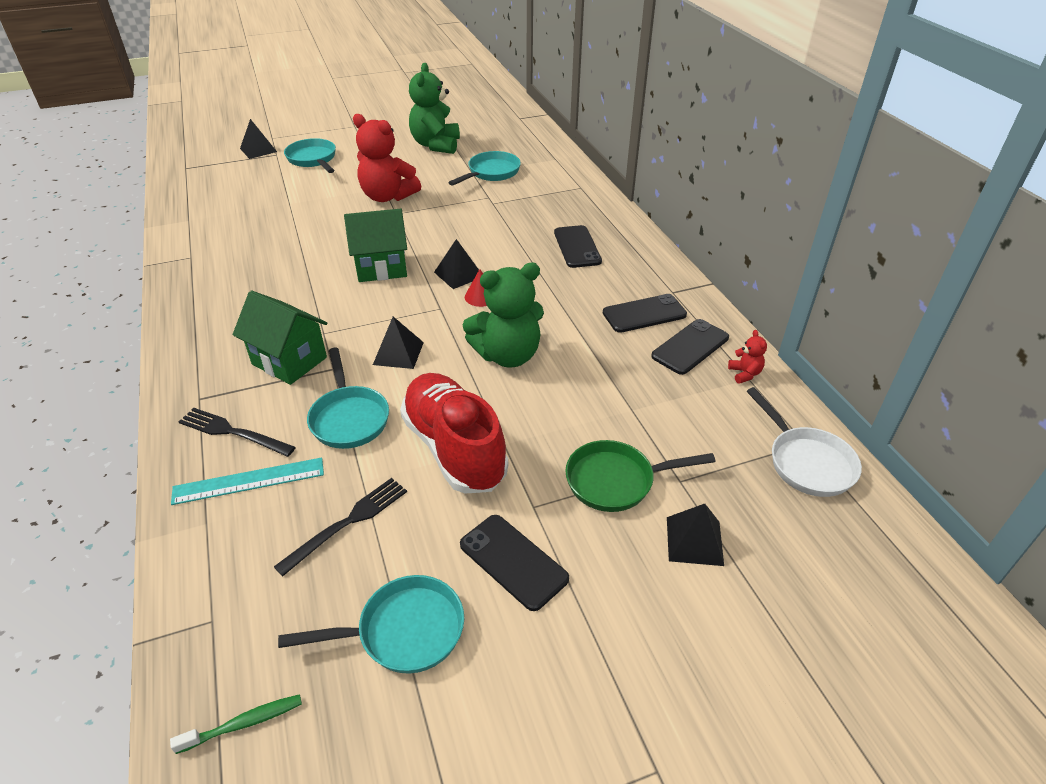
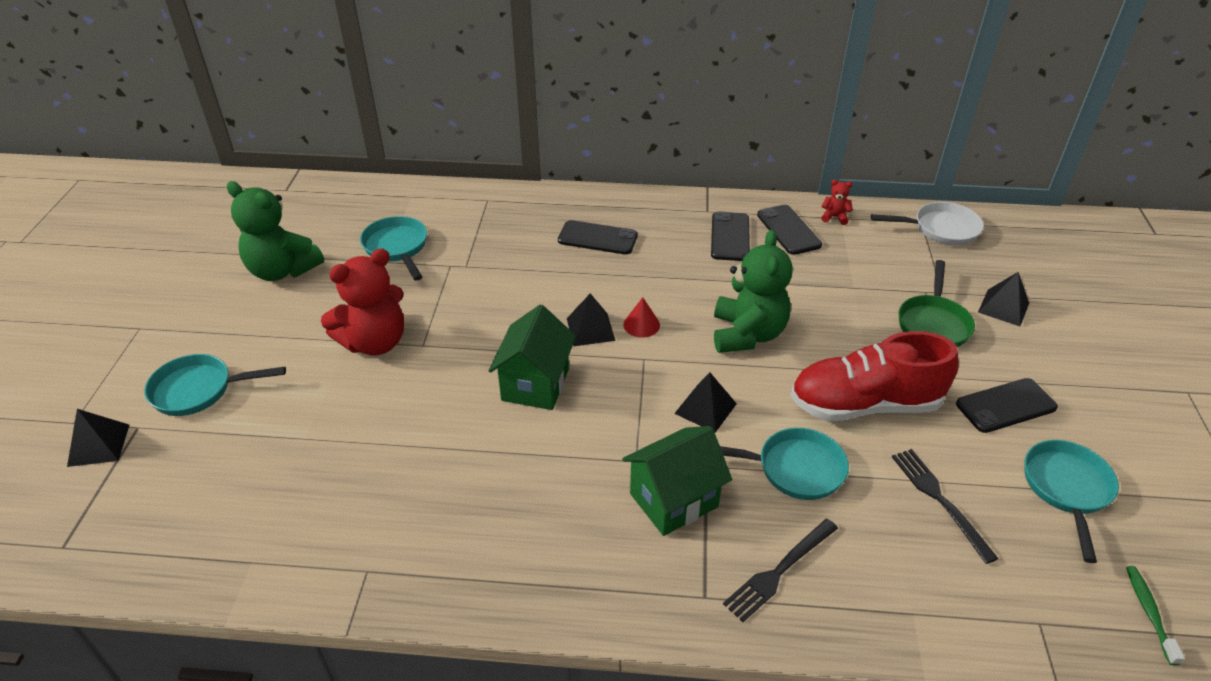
camera: 65 degrees left, 0 degrees up
turquoise ruler [171,458,324,505] -> none

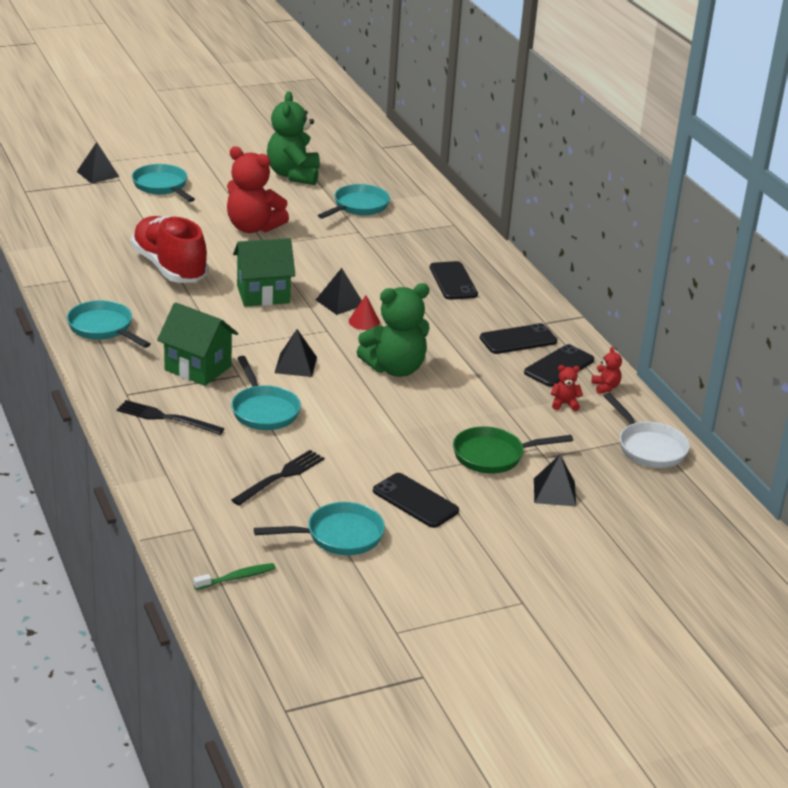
camera: 60 degrees right, 10 degrees down
red shoe [791,331,959,421] -> red shoe moved to [131,216,208,283]
none -> turquoise pan [67,300,151,348]
none -> red teddy bear [551,365,583,411]

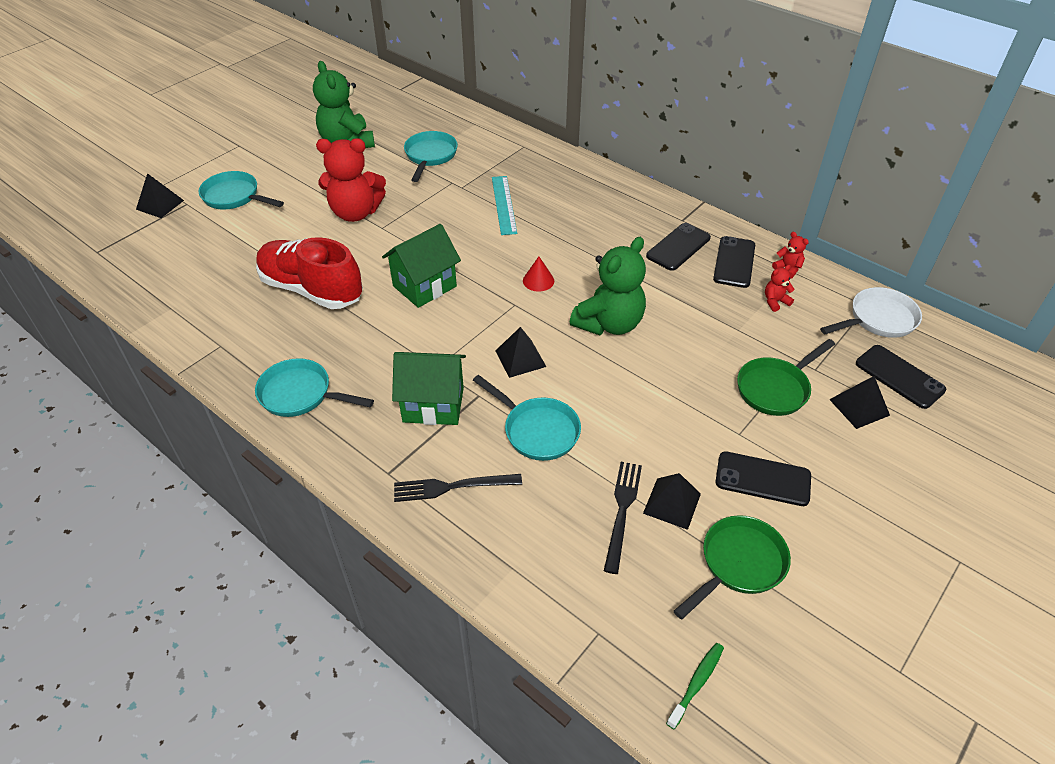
camera: 25 degrees left, 15 degrees up
turquoise pan [254,502,385,555] -> green pan [674,515,791,619]
black pyramid [316,268,362,315] -> black pyramid moved to [643,473,701,530]
black phone [430,261,478,300] -> black phone moved to [856,345,946,409]
white pan [603,393,690,468] -> white pan turned 60 degrees counterclockwise [820,287,922,338]
none -> turquoise ruler [492,176,517,235]

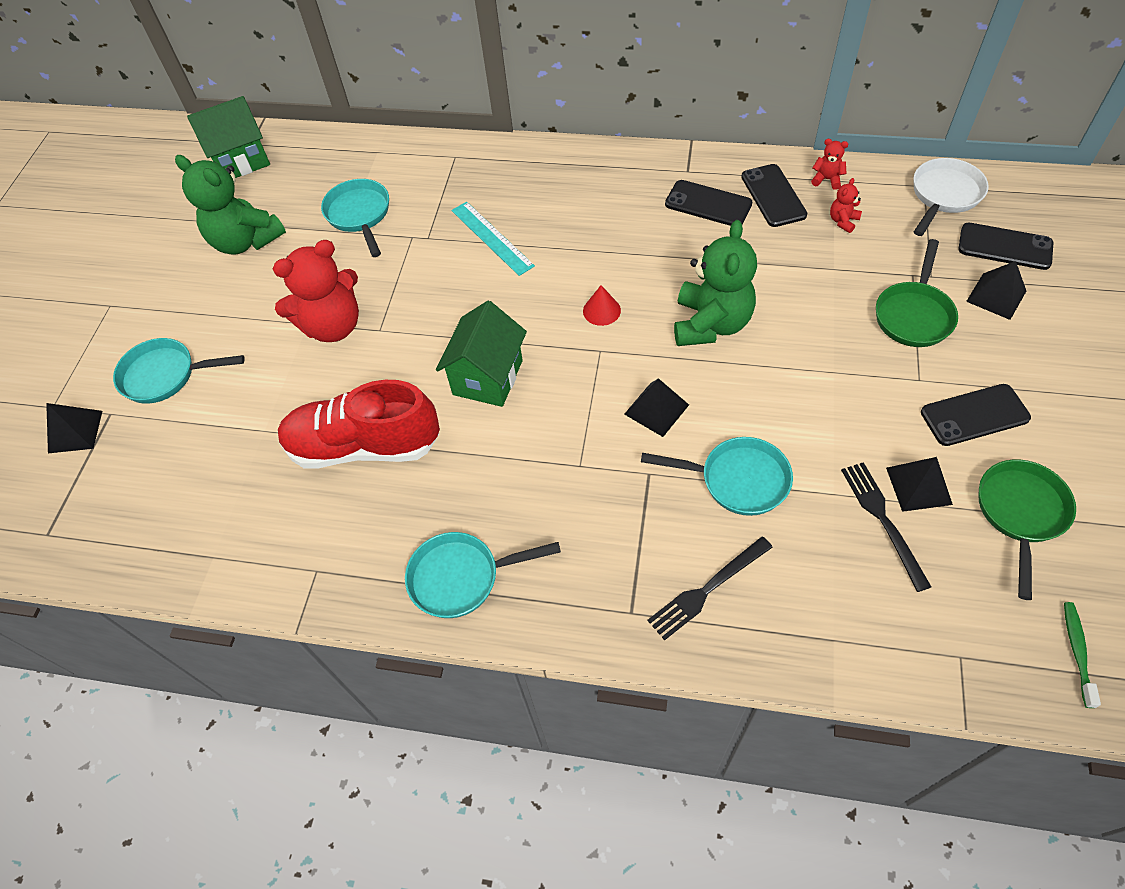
camera: 25 degrees left, 10 degrees up
green house [392,352,466,425] -> green house moved to [187,96,270,178]
black phone [646,223,711,271] -> black phone turned 75 degrees counterclockwise [665,180,752,226]

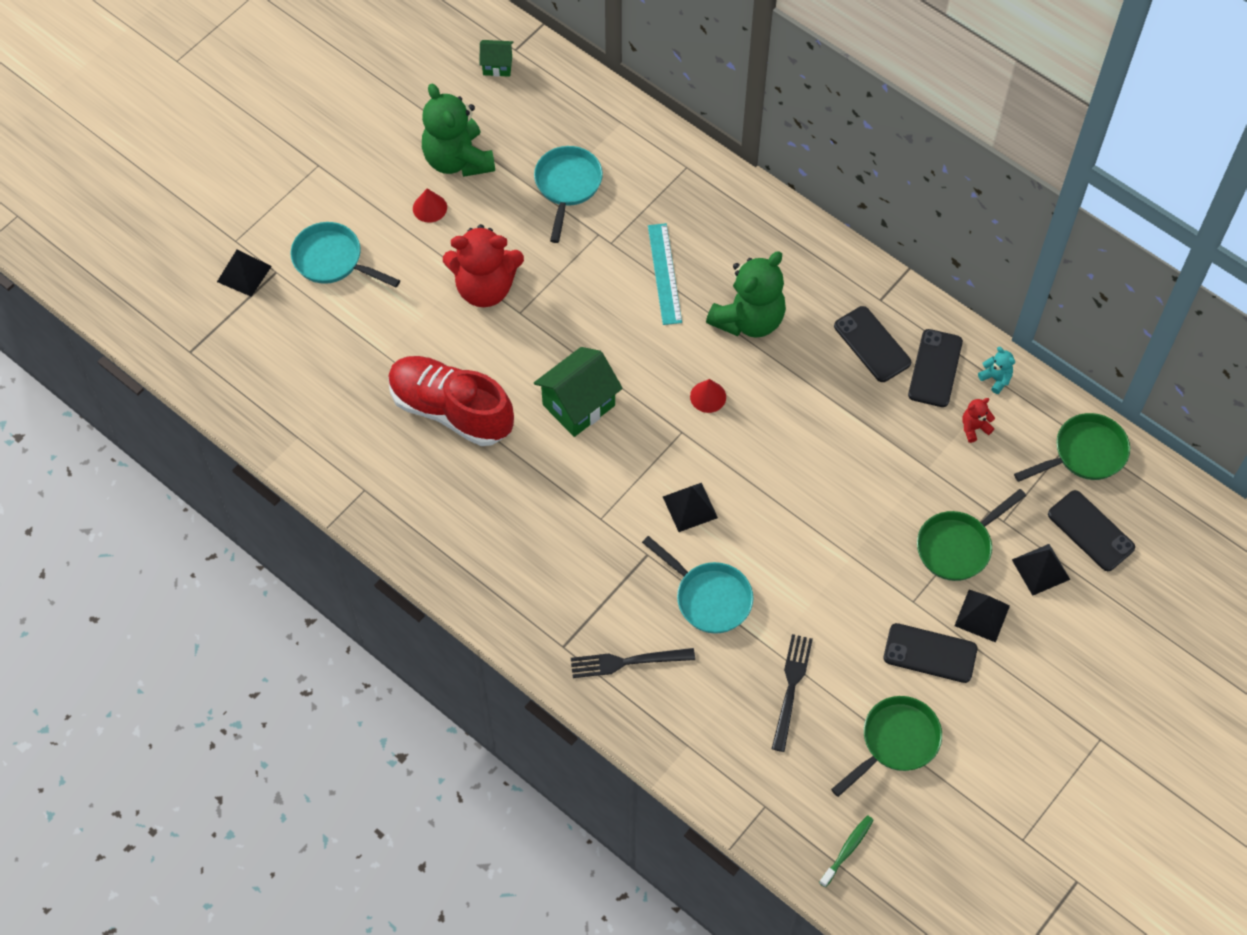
camera: 25 degrees right, 5 degrees up
green house [187,96,270,178] -> green house [479,40,514,77], size x0.55
turquoise pan [405,532,561,618] -> none
green teddy bear [674,220,757,346] -> green teddy bear moved to [706,251,786,338]
red teddy bear [811,139,848,190] -> turquoise teddy bear [978,347,1015,394]
black pyramid [886,457,953,512] -> black pyramid moved to [954,590,1010,642]
white pan [913,158,989,236] -> green pan [1014,413,1130,482]
none -> red cone [413,188,447,223]

